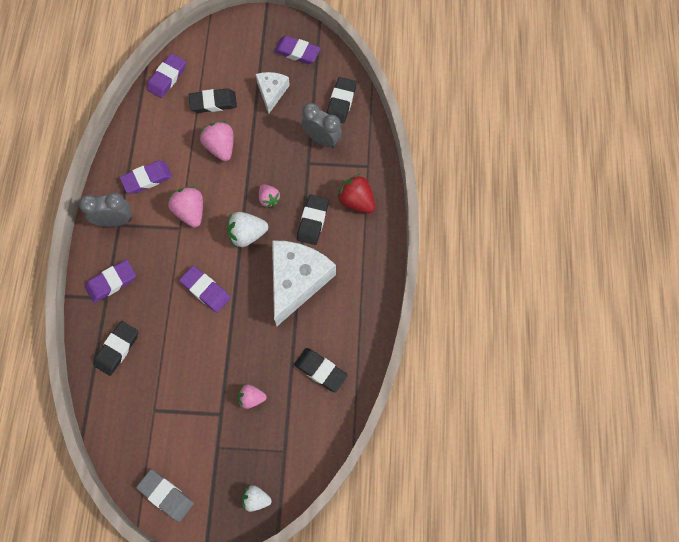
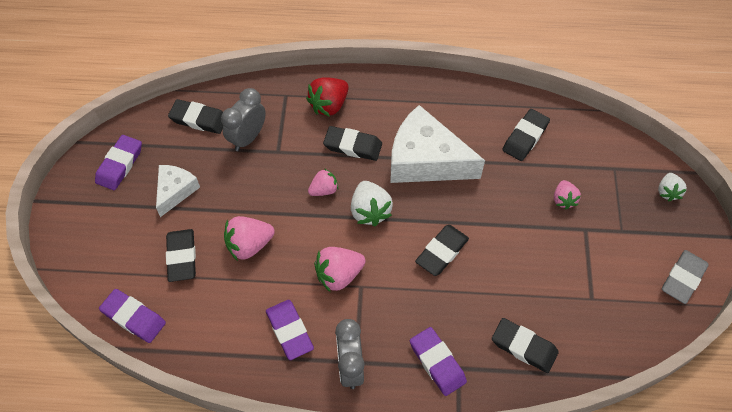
camera: 90 degrees left, 10 degrees down
purple eraser [179,266,231,313] -> black eraser [415,225,469,276]
white cheese [256,72,290,114] -> white cheese turned 105 degrees clockwise [156,165,200,217]

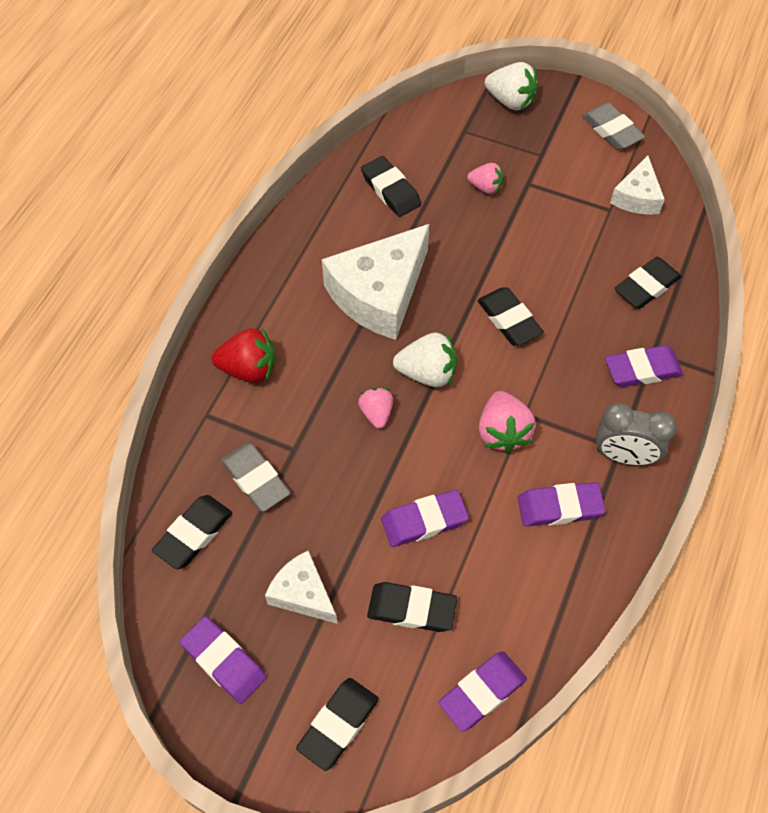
camera: 70 degrees left, 0 degrees up
grey clock [221,88,266,151] -> grey eraser [221,442,290,512]
pink strawberry [224,216,275,261] -> purple eraser [381,490,469,547]
red strawberry [306,77,349,117] -> red strawberry turned 60 degrees counterclockwise [212,328,275,383]
black eraser [323,126,382,161] -> black eraser moved to [296,678,379,771]
white strawberry [658,173,687,201] -> white strawberry [485,62,538,110], size x1.58
none -> white cheese [610,155,665,215]

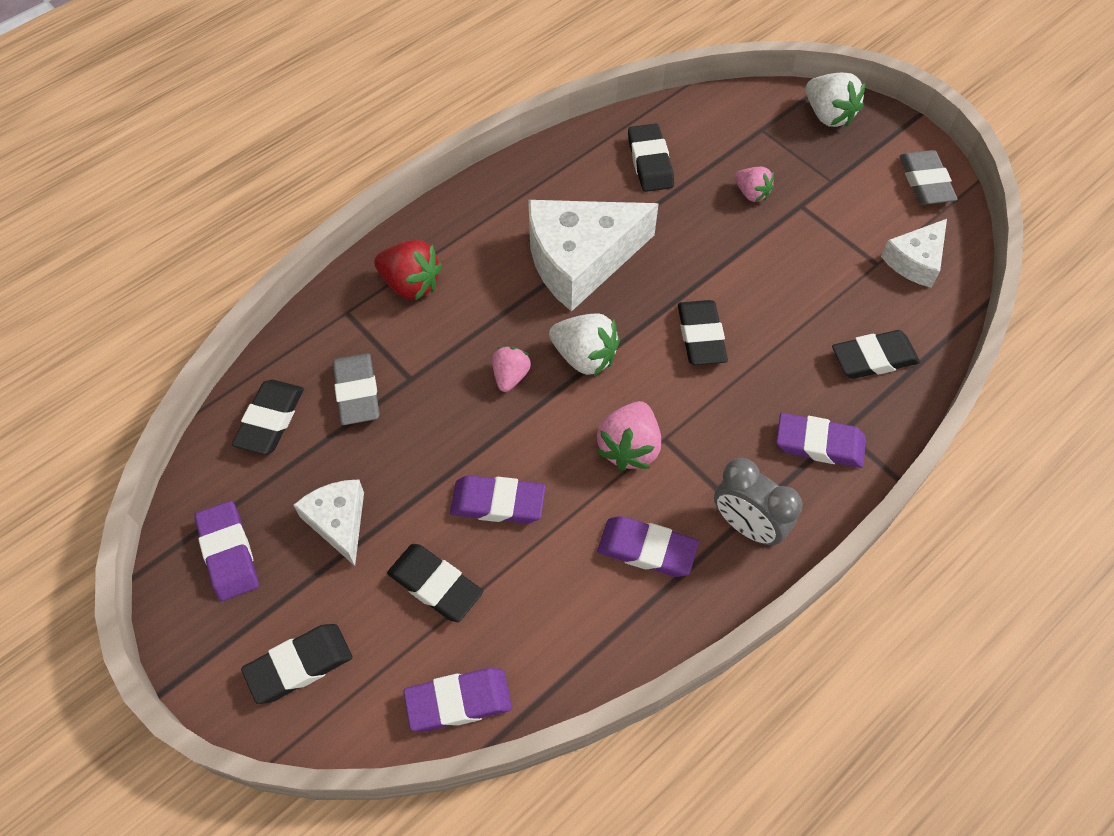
camera: 25 degrees right, 0 degrees up
black eraser [152,495,232,569] -> black eraser turned 45 degrees counterclockwise [232,380,304,455]

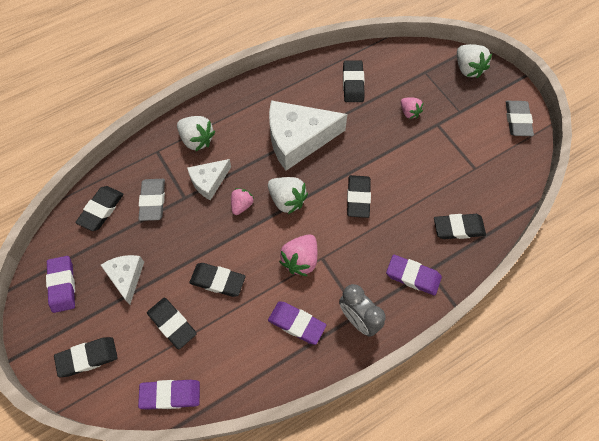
camera: 10 degrees right, 5 degrees up
red strawberry [374,240,442,301] -> white strawberry [177,116,215,151]
purple eraser [450,475,545,524] -> black eraser [189,263,246,297]
white cheese [881,219,947,288] -> white cheese moved to [187,159,231,200]

